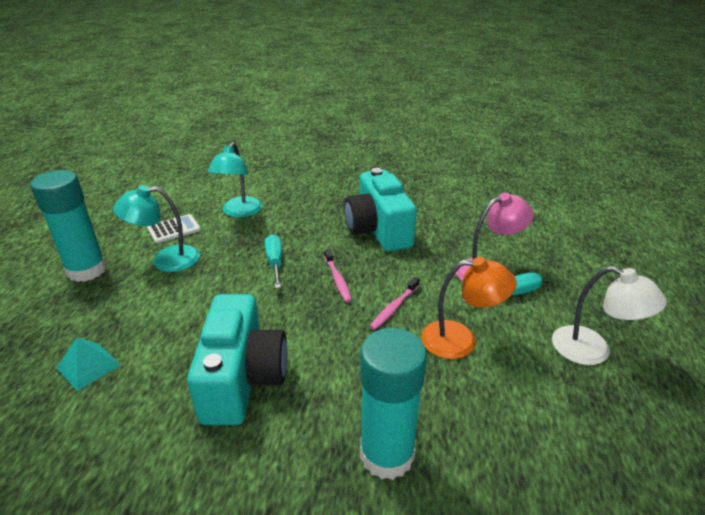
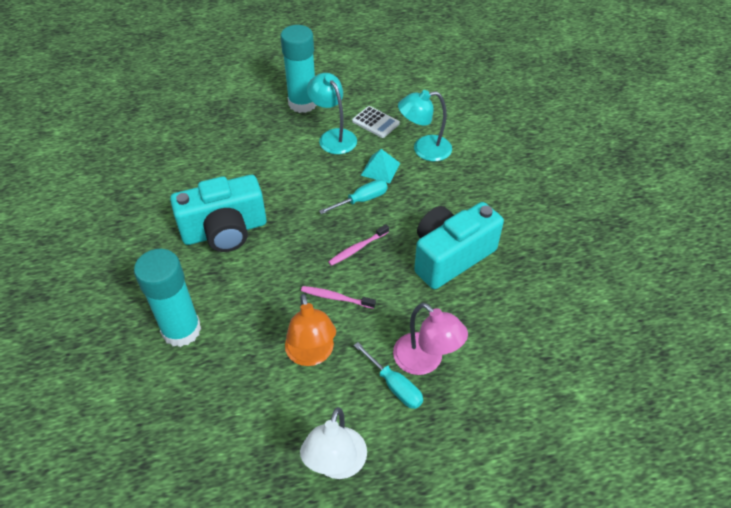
camera: 70 degrees right, 15 degrees up
turquoise pyramid [56,338,121,391] -> turquoise pyramid moved to [361,149,400,183]

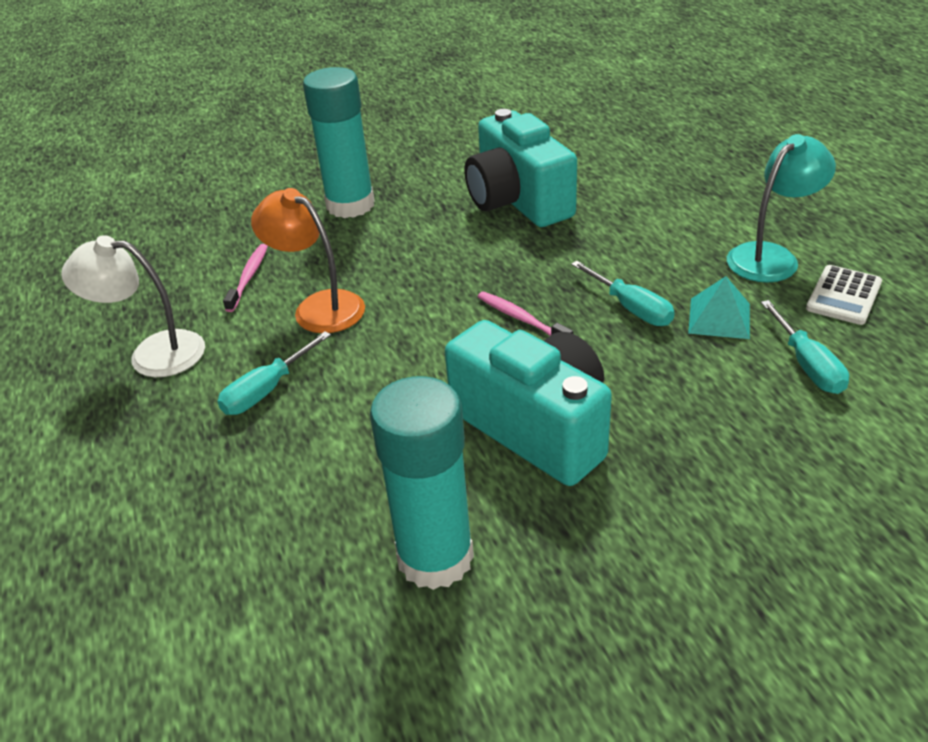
camera: 85 degrees right, 10 degrees down
turquoise glue stick [280,25,317,113] -> turquoise glue stick moved to [370,376,474,590]
orange lamp [285,294,336,366] -> orange lamp turned 60 degrees clockwise [251,188,365,333]
pink toothbrush [301,286,376,309] -> pink toothbrush moved to [223,244,268,312]
pink lamp [393,303,468,375] -> none
turquoise lamp [398,90,452,161] -> turquoise screwdriver [761,300,849,394]

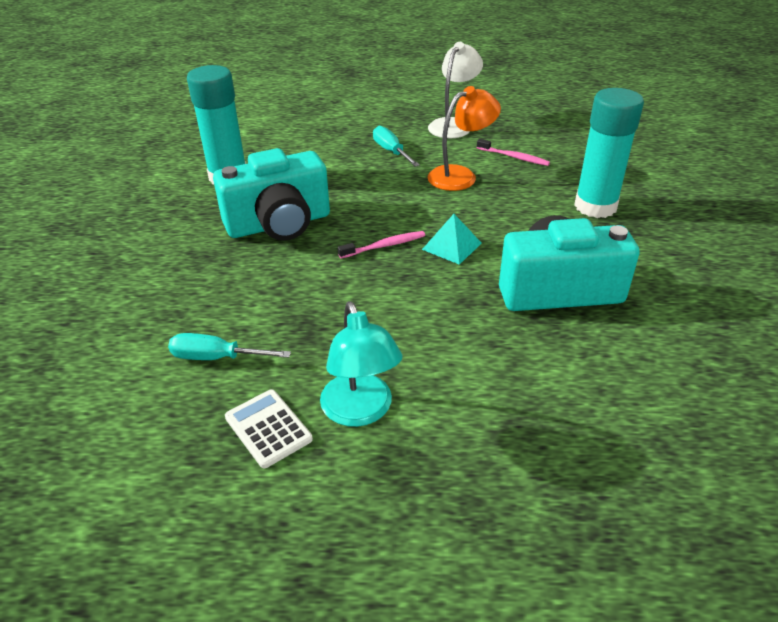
camera: 110 degrees right, 0 degrees up
turquoise screwdriver [571,261,675,326] -> none
turquoise pyramid [688,276,750,339] -> turquoise pyramid moved to [422,214,482,265]

